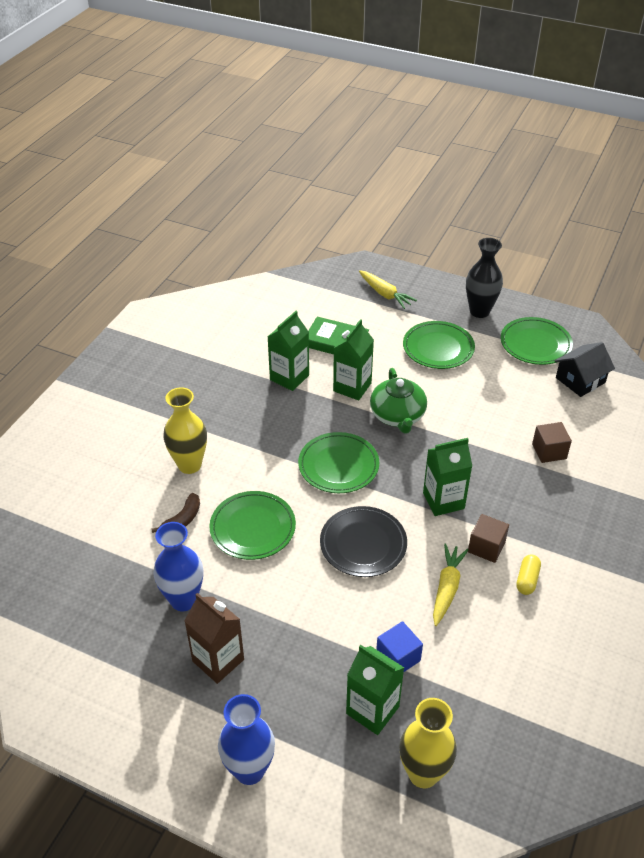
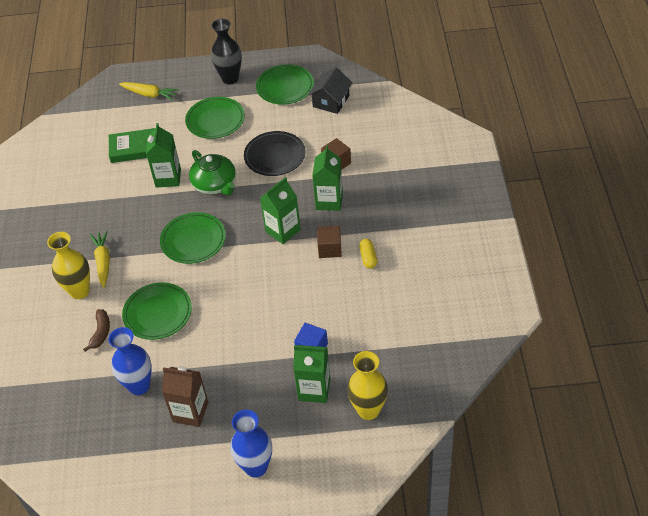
camera: 25 degrees left, 5 degrees up
green carton [268,311,309,391] -> green carton moved to [312,145,343,211]
black plate [320,506,407,577] -> black plate moved to [244,131,305,176]
yellow carrot [433,544,468,626] -> yellow carrot moved to [90,231,110,288]

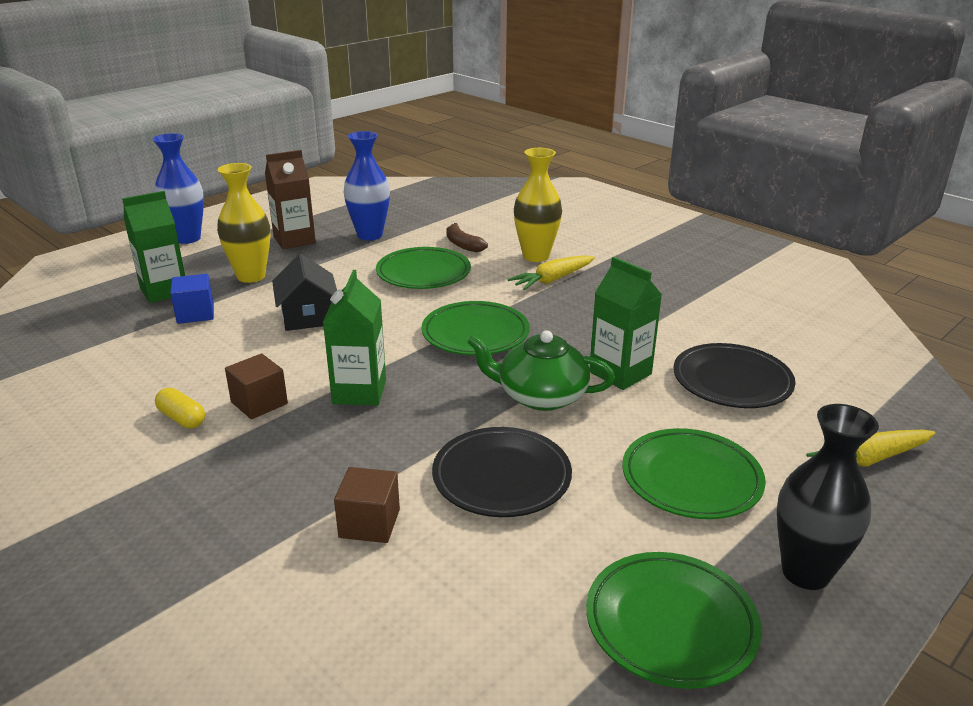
camera: 135 degrees right, 20 degrees down
yellow carrot [90,231,110,288] -> yellow carrot turned 105 degrees clockwise [507,255,595,290]
green book [109,128,156,163] -> black plate [673,343,796,408]
black house [308,67,352,114] -> black house moved to [272,254,337,331]
green carton [312,145,343,211] -> none
yellow vase [347,351,388,420] -> yellow vase moved to [217,163,271,283]

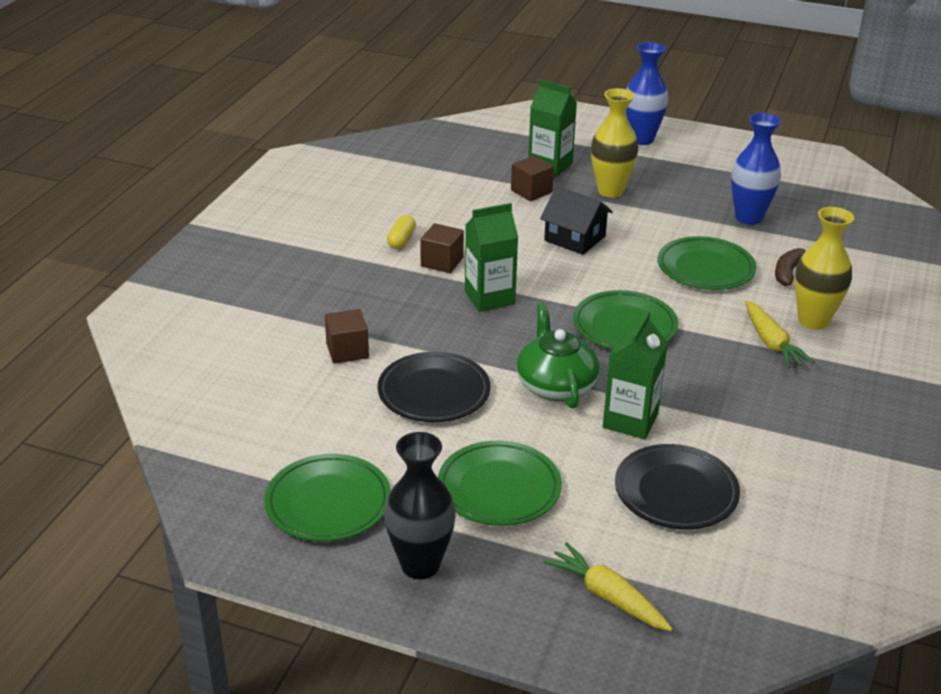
camera: 65 degrees right, 5 degrees up
blue cube [170,274,214,324] -> brown cube [511,155,554,201]
brown carton [265,150,316,249] -> none
black house [272,254,337,331] -> black house turned 75 degrees clockwise [540,186,613,255]
yellow carrot [507,255,595,290] -> yellow carrot turned 135 degrees counterclockwise [745,300,815,369]

